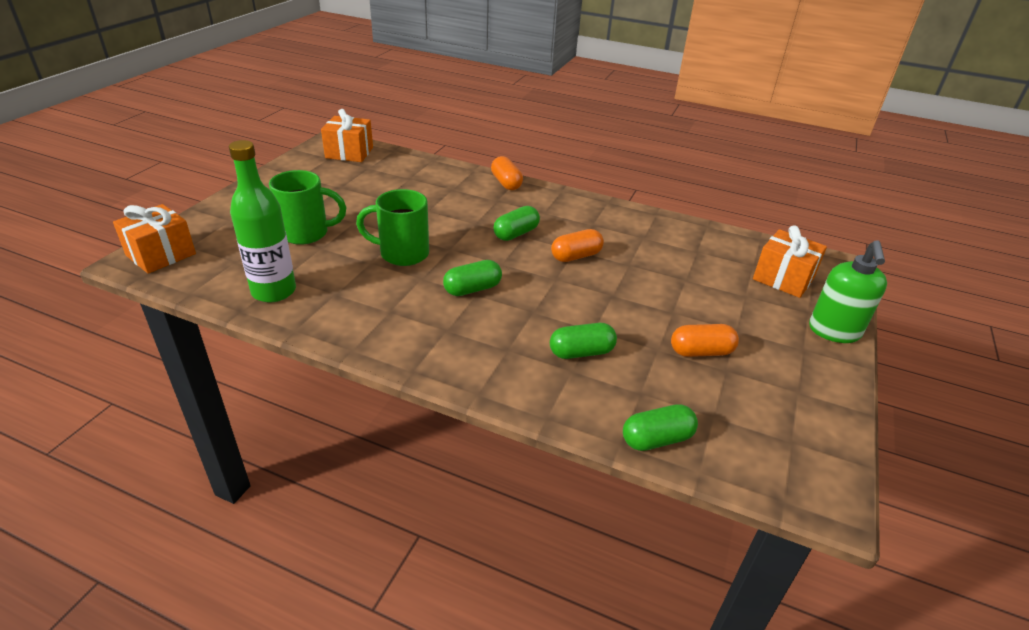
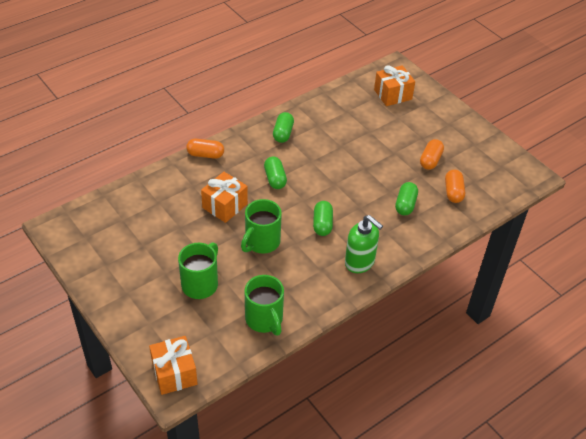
camera: 60 degrees left, 10 degrees up
green bottle [229,140,296,302] -> green mug [244,275,284,336]
orange gift [321,109,373,162] -> orange gift moved to [201,172,248,223]
orange capsule [551,229,604,262] -> orange capsule moved to [445,170,465,203]
green capsule [623,404,698,451] -> green capsule moved to [273,112,294,143]
green soap dispenser [809,240,887,343] -> green soap dispenser moved to [345,215,383,273]

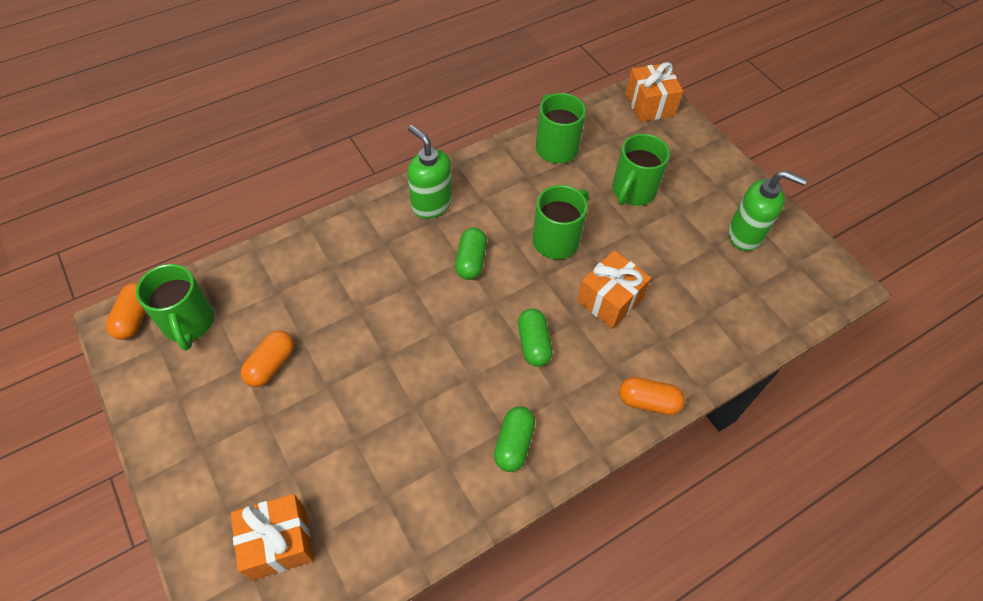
camera: 175 degrees left, 10 degrees up
green capsule [395,182,418,215] -> none
orange capsule [445,170,465,203] -> orange capsule moved to [106,282,146,340]
none -> green mug [136,264,214,351]
none -> green soap dispenser [728,170,807,251]

